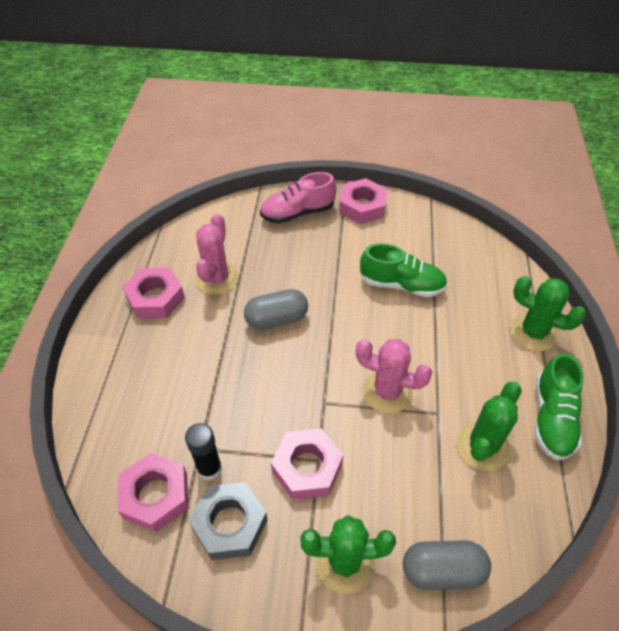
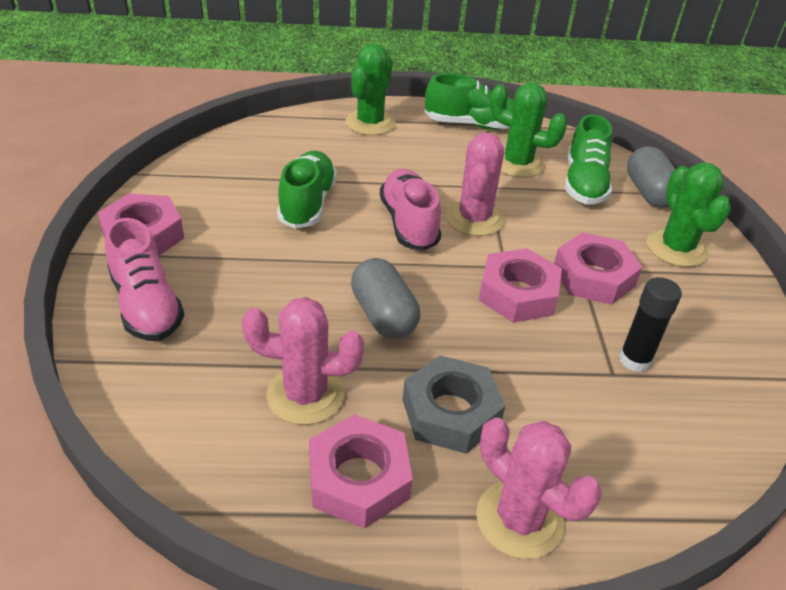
camera: 100 degrees left, 10 degrees down
pink nut [117,453,188,532] -> pink nut moved to [479,248,562,323]
grey nut [189,482,268,560] -> grey nut moved to [403,355,505,454]
none -> pink shoe [380,169,441,251]
none -> pink cactus [476,418,601,559]
none -> green shoe [565,115,612,205]

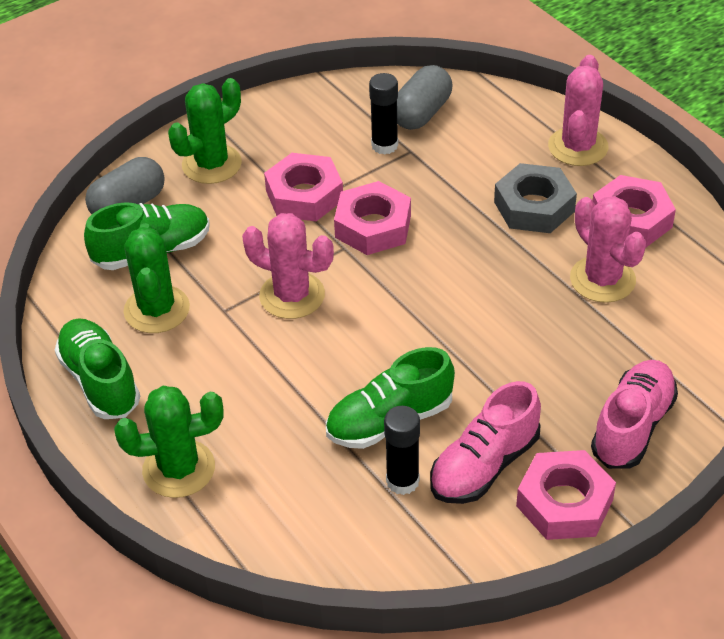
camera: 120 degrees left, 5 degrees up
grey capsule [351,258,420,339] -> grey capsule moved to [397,65,452,130]
pink shoe [380,169,441,251] -> pink shoe moved to [430,381,541,504]
pink cactus [446,133,504,236] -> pink cactus turned 45 degrees clockwise [242,213,334,319]
none -> black glue stick [384,406,420,495]

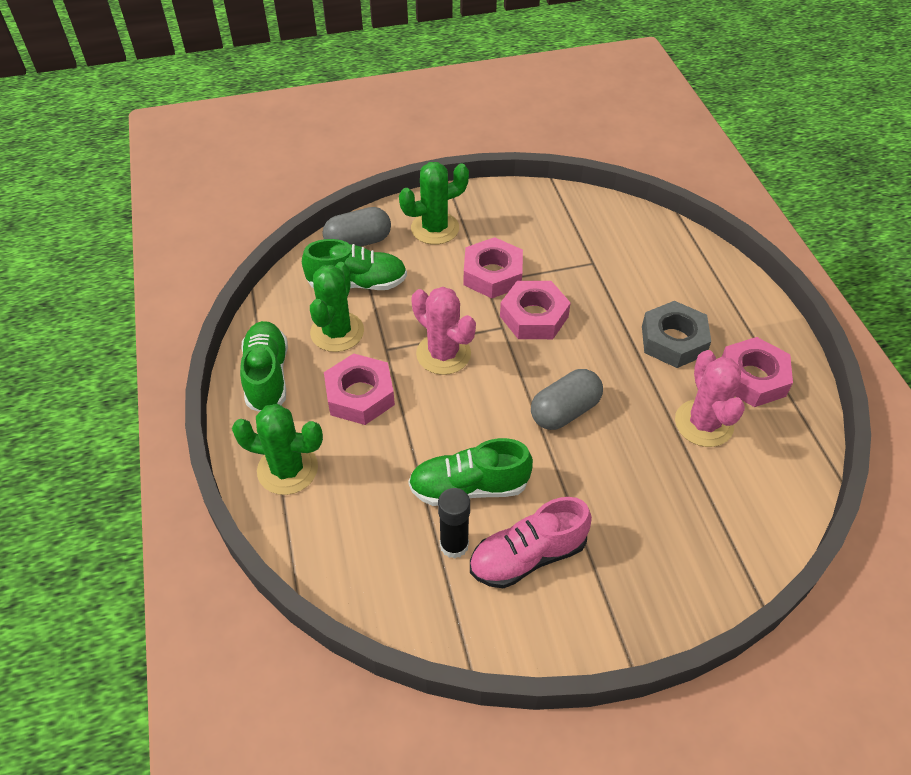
camera: 20 degrees right, 5 degrees up
black glue stick [369,73,398,155] -> none
grey capsule [397,65,452,130] -> grey capsule moved to [531,369,603,430]
pink nut [516,450,616,540] -> pink nut moved to [324,353,395,425]
pink cactus [548,55,608,166] -> none
pink shoe [591,360,678,469] -> none

